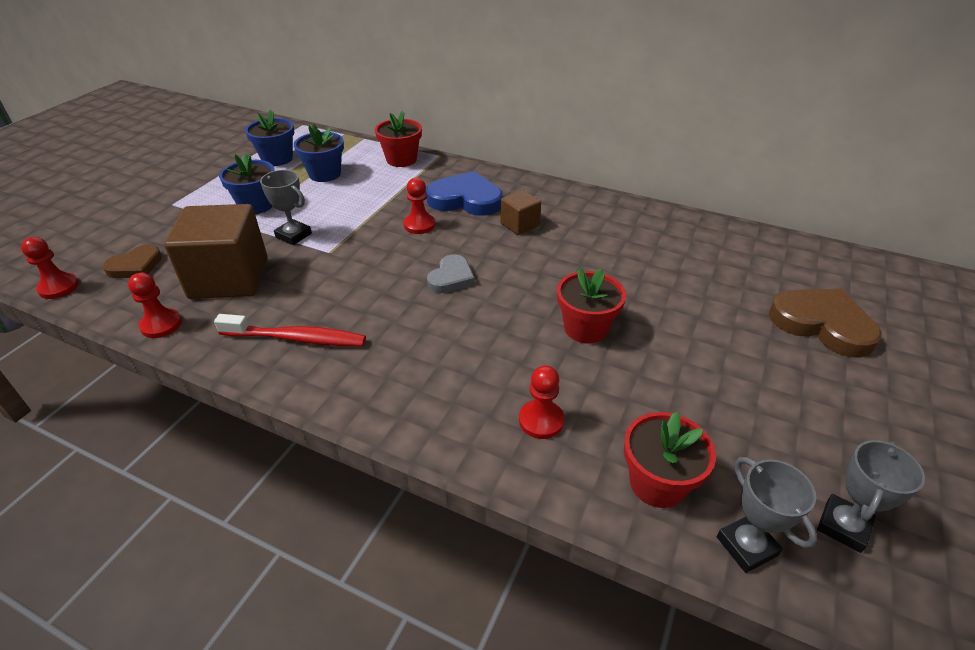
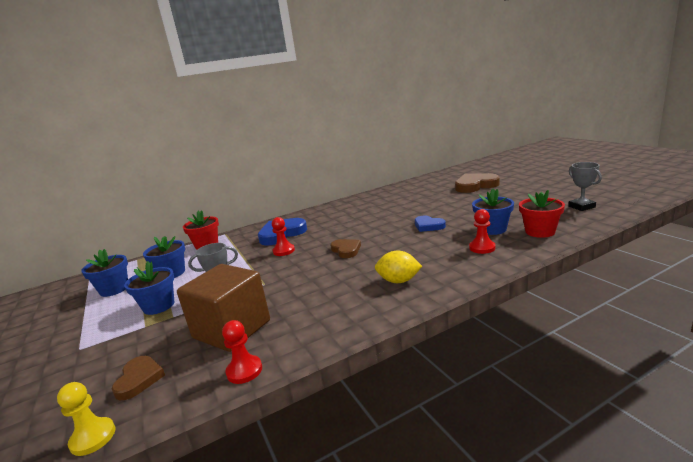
camera: 50 degrees left, 20 degrees down
red pawn [21,237,79,299] -> yellow pawn [57,382,115,456]
red toothbrush [214,314,366,346] -> none
grey heart [427,254,475,293] -> brown heart [330,239,361,258]
brown cube [500,190,541,235] -> none
red flower pot [557,268,626,344] -> blue heart [415,215,446,232]
grey trophy [717,457,817,573] -> none
none -> yellow lemon [375,251,422,283]
none -> blue flower pot [472,189,514,235]

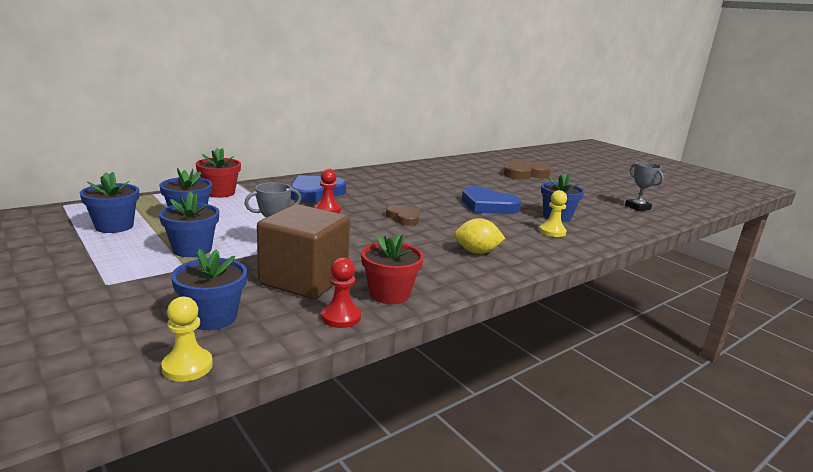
camera: 15 degrees left, 0 degrees up
brown heart [112,356,165,400] -> blue flower pot [171,249,247,330]
blue heart [415,215,446,232] -> blue heart [462,186,521,214], size x1.67
red pawn [469,209,495,254] -> yellow pawn [539,190,567,237]
red flower pot [519,190,565,238] -> red flower pot moved to [361,234,424,304]

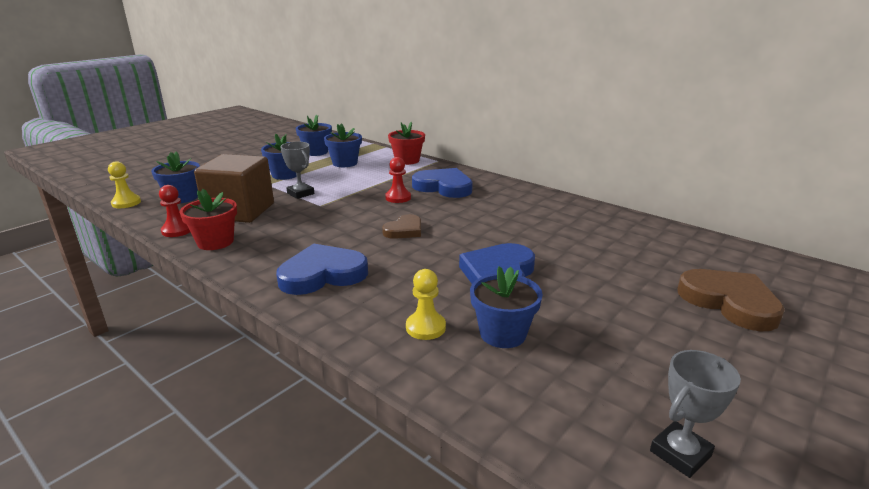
camera: 80 degrees right, 5 degrees up
yellow lemon [454,218,505,254] -> blue heart [276,244,368,295]

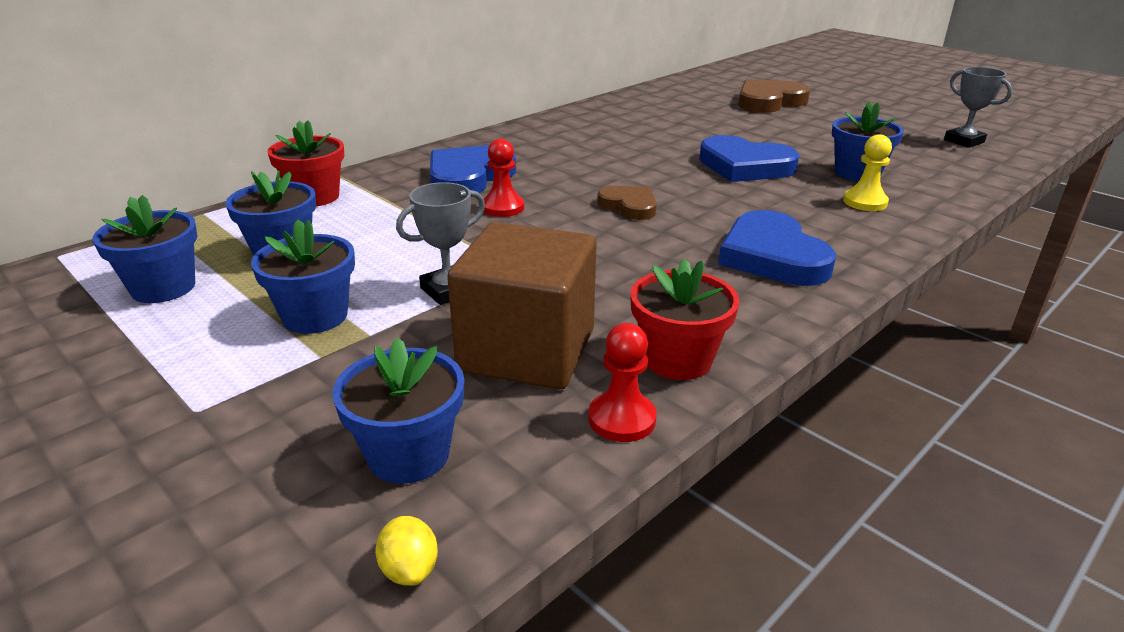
camera: 85 degrees left, 5 degrees up
yellow pawn [108,161,141,208] -> yellow lemon [375,516,438,586]

